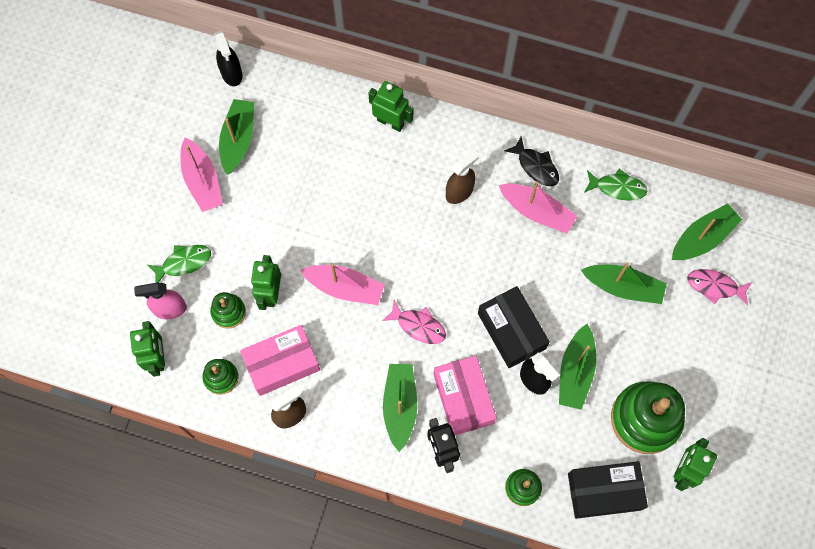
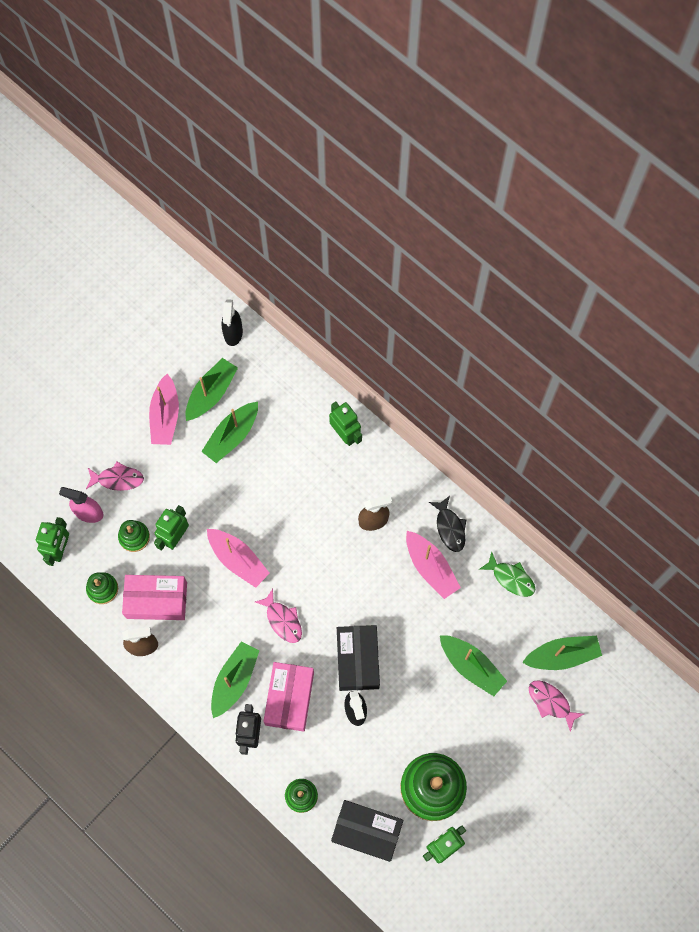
camera: 25 degrees right, 0 degrees up
green fish [148,245,211,283] -> pink fish [86,461,144,491]
green boat [559,324,596,410] -> green boat moved to [201,402,258,463]

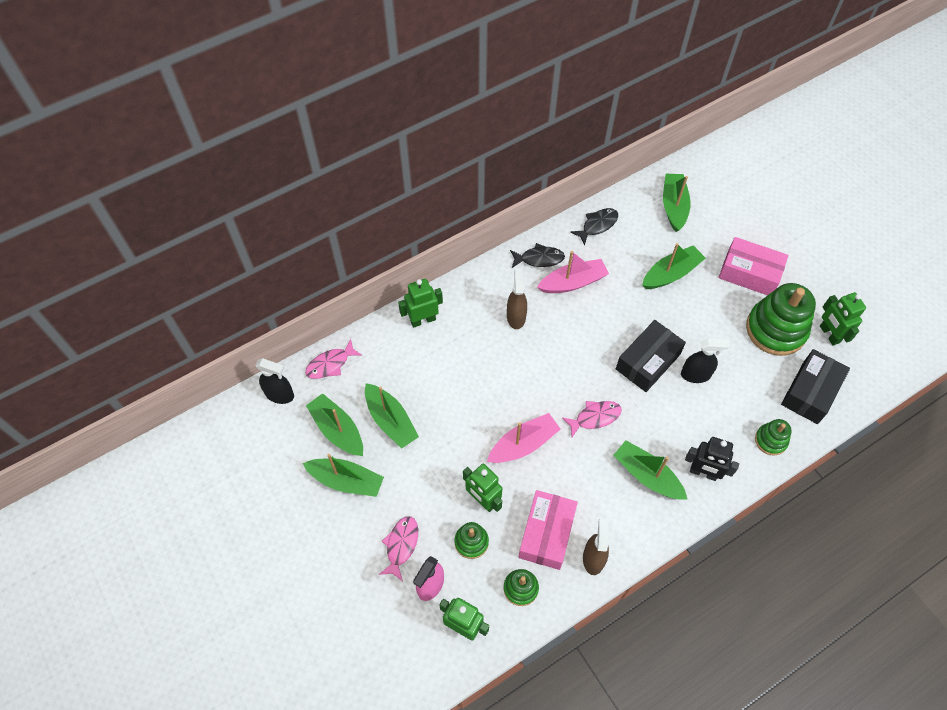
camera: 75 degrees left, 10 degrees down
pink boat [149,374,179,445] -> green boat [302,454,384,497]
pink box [263,662,314,732] -> pink box moved to [719,237,788,295]
black box [337,625,380,691] -> black box turned 60 degrees counterclockwise [616,320,686,392]
green fish [480,551,535,597] -> black fish [570,208,618,246]
pink fish [529,680,584,732] -> pink fish moved to [305,339,362,379]

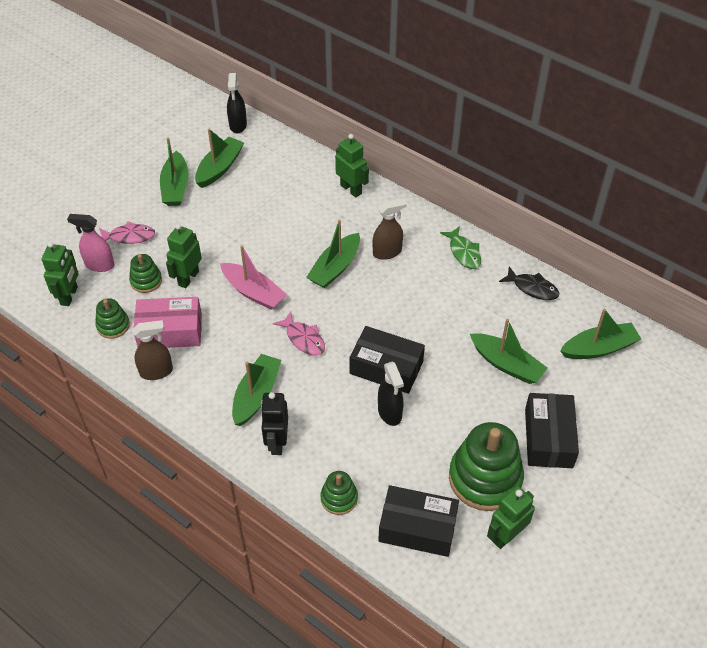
camera: 70 degrees right, 10 degrees down
pink fish [305,339,362,379] -> none
green boat [365,383,419,449] -> green boat moved to [306,219,360,288]
black fish [510,243,565,268] -> green fish [440,226,481,269]
pink boat [537,251,609,293] -> none
pink box [719,237,788,295] -> black box [525,393,579,468]

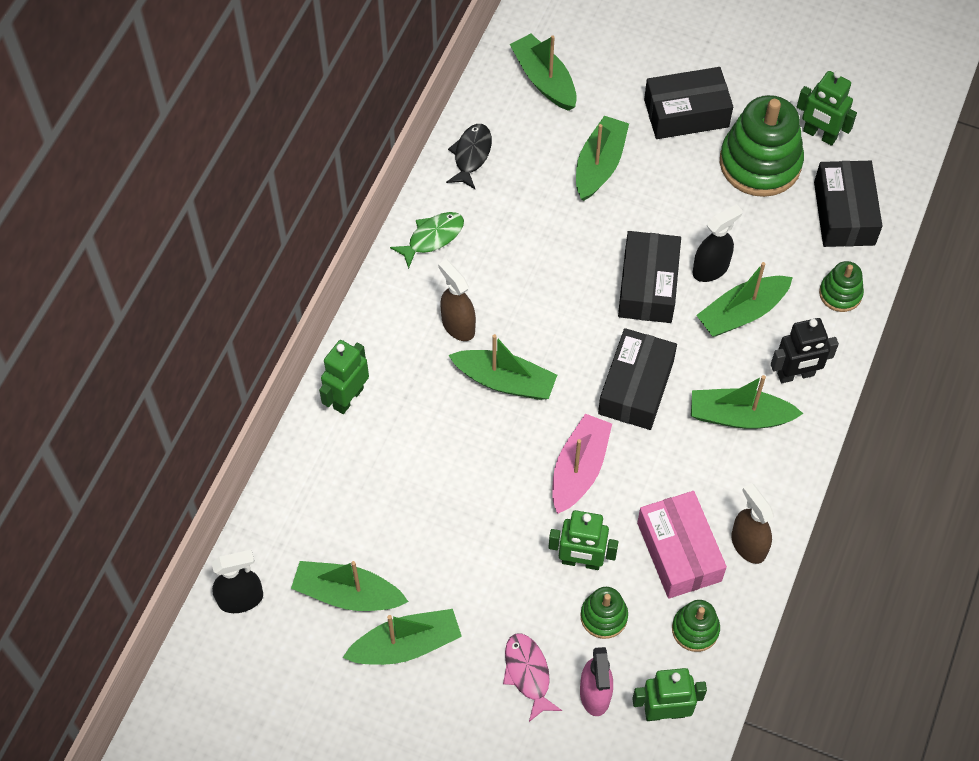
camera: 105 degrees left, 10 degrees up
pink fish [273,312,325,355] -> black box [598,328,677,430]
none -> green boat [696,262,793,337]

